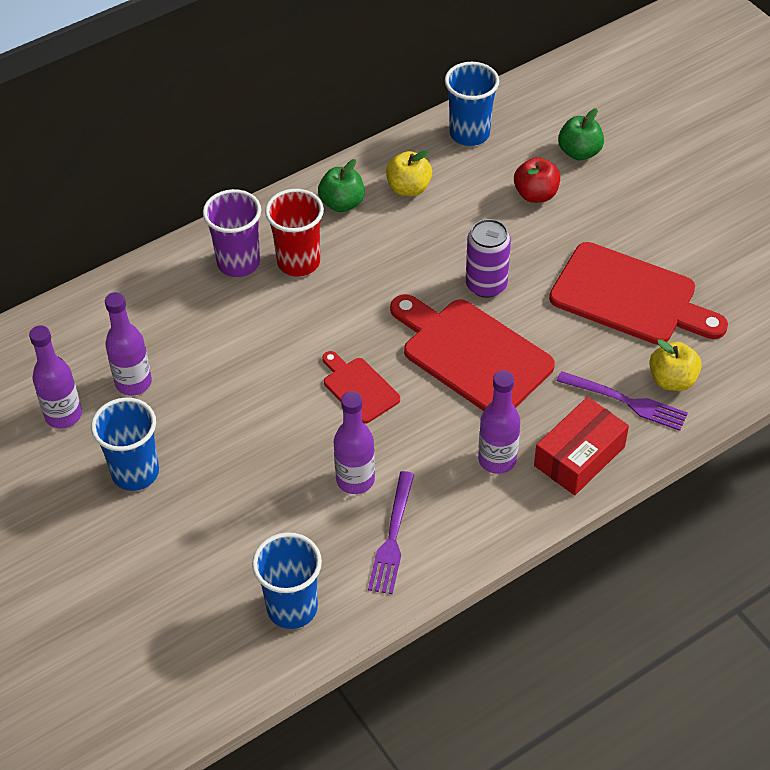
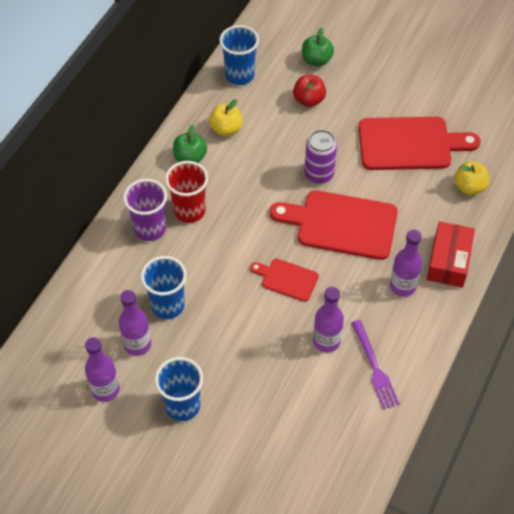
camera: 30 degrees left, 5 degrees up
blue cup [252,532,322,629] -> blue cup moved to [141,256,187,319]
purple fork [557,371,688,431] -> none

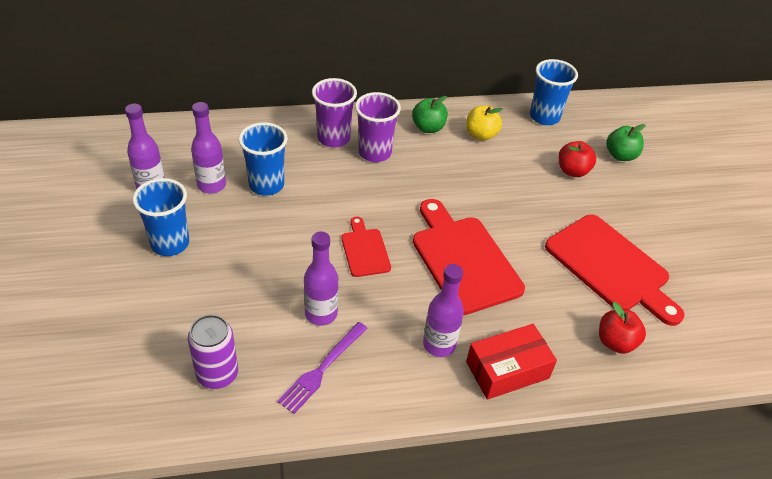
camera: 50 degrees right, 10 degrees down
red cup [165,161,208,223] -> purple cup [355,92,401,162]
purple can [305,130,337,184] -> purple can moved to [188,315,238,389]
yellow apple [454,161,489,195] -> red apple [599,302,646,354]

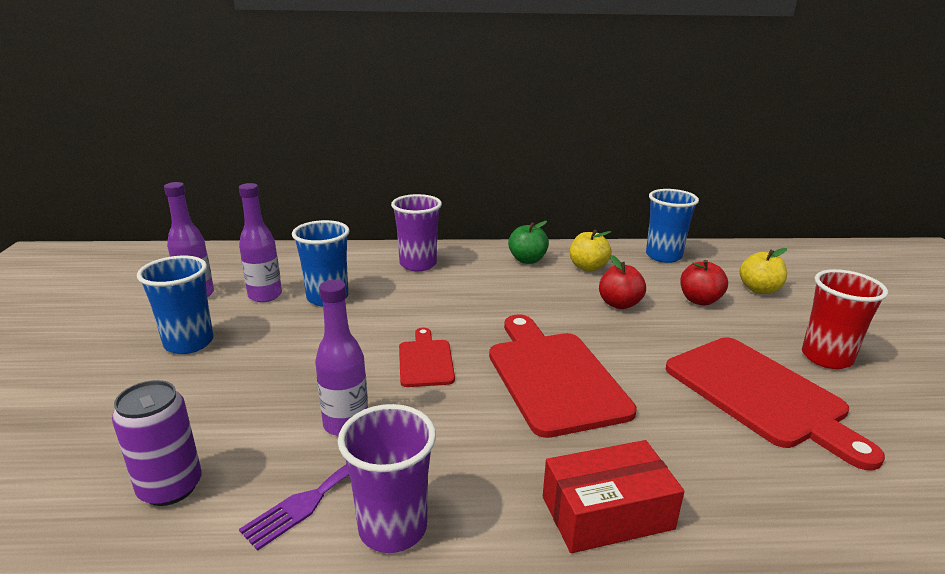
camera: 10 degrees right, 20 degrees down
purple cup [355,92,401,162] -> purple cup moved to [338,404,436,553]
purple bottle [423,264,464,357] -> none
red apple [599,302,646,354] -> red apple moved to [599,255,646,309]
green apple [606,124,645,161] -> yellow apple [740,248,787,294]
none -> red cup [802,269,888,369]

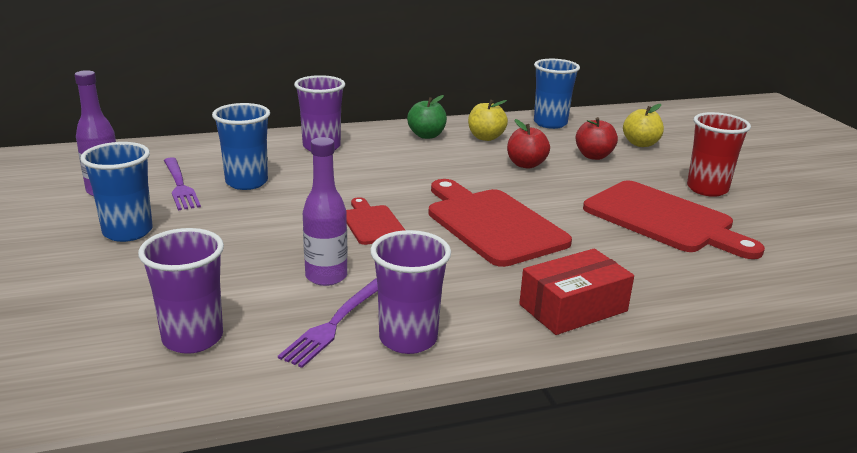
camera: 15 degrees left, 0 degrees up
purple can [112,380,202,506] -> purple cup [138,228,224,354]
purple bottle [239,183,282,302] -> purple fork [164,157,201,210]

